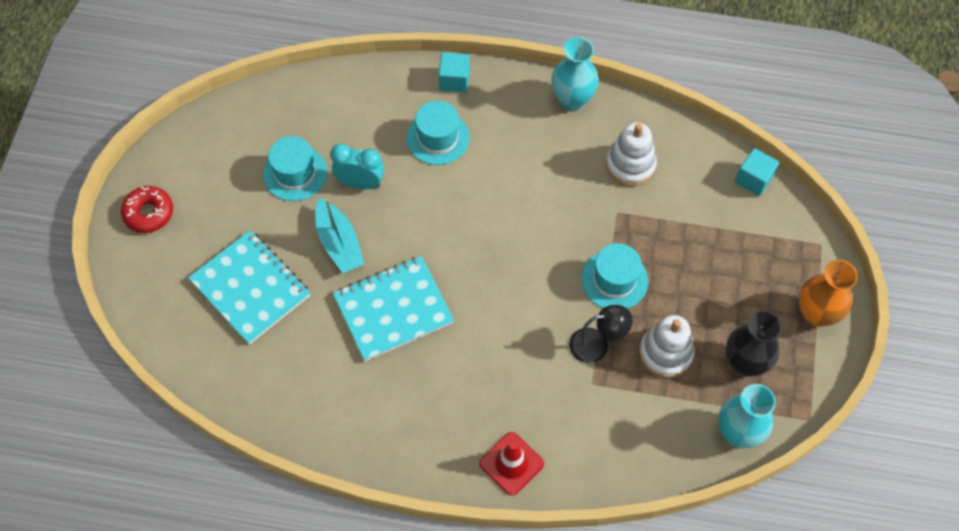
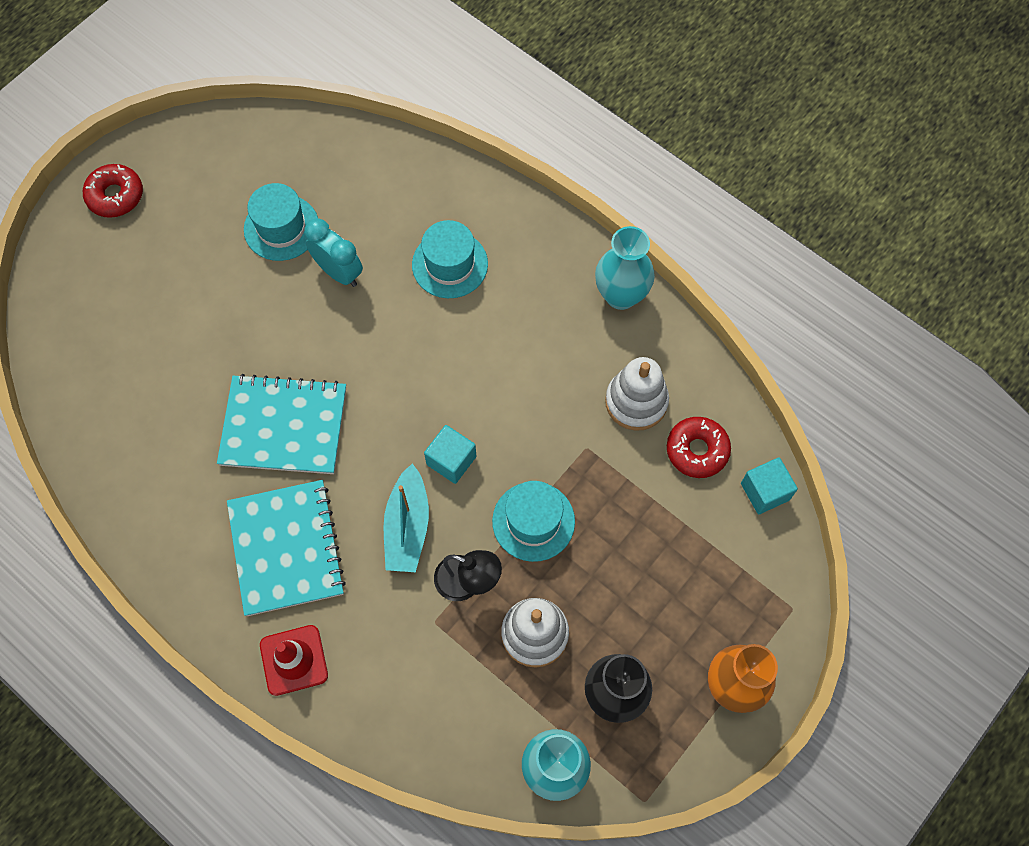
camera: 30 degrees right, 5 degrees up
turquoise notebook [188,230,310,345] -> turquoise notebook moved to [227,480,346,616]
turquoise boat [315,198,364,273] -> turquoise boat moved to [384,463,429,572]
turquoise cube [439,52,470,93] -> turquoise cube moved to [424,425,476,484]
none -> red donut [667,417,731,478]

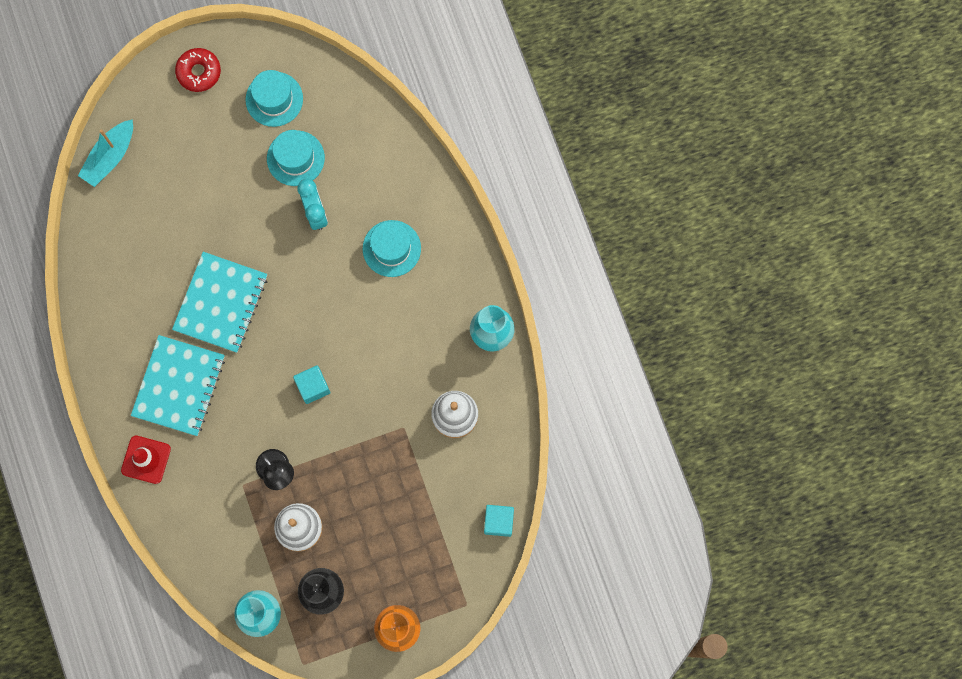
camera: 30 degrees right, 10 degrees up
turquoise notebook [217,374,346,474] -> turquoise notebook turned 75 degrees clockwise [172,252,267,353]
turquoise boat [384,463,429,572] -> turquoise boat moved to [78,119,133,187]
turquoise hat [492,481,575,562] -> turquoise hat moved to [245,70,303,127]
red donut [667,417,731,478] -> none

